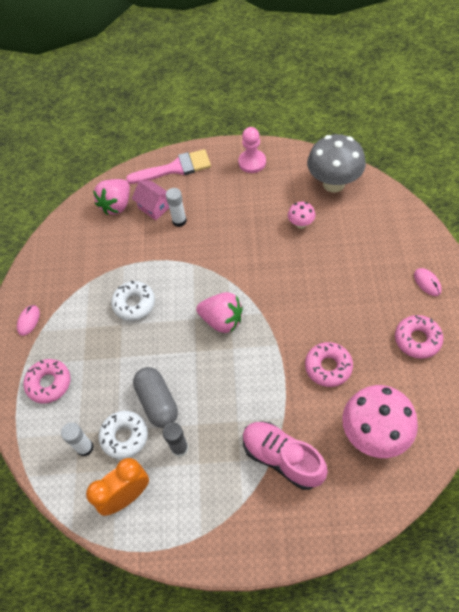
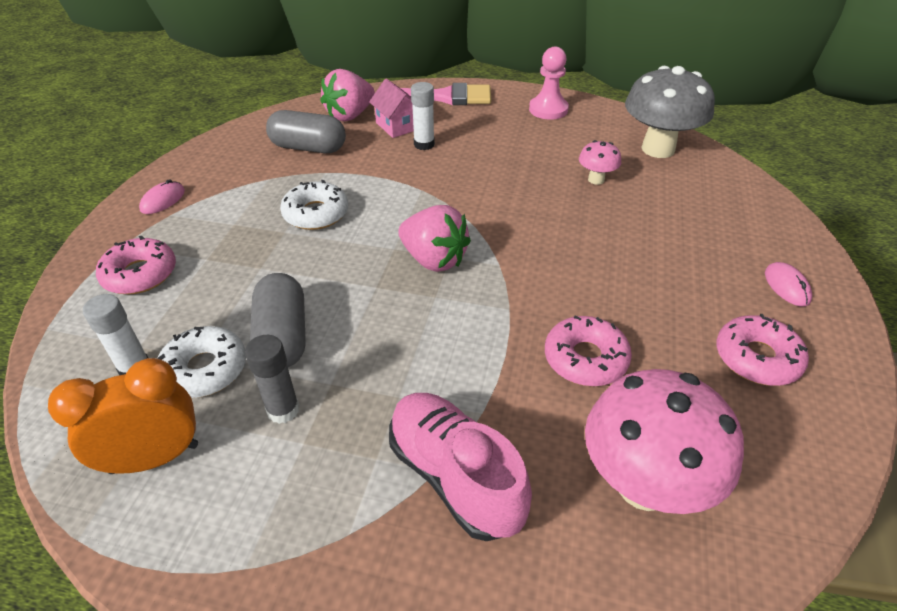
camera: 10 degrees right, 15 degrees down
none -> grey capsule [266,110,346,153]

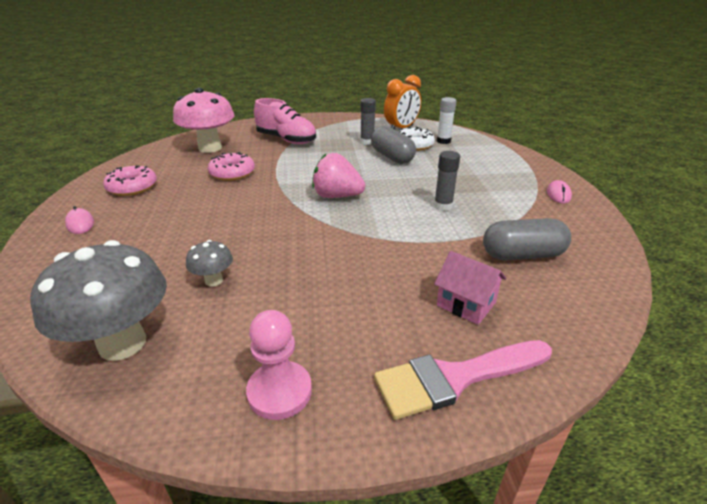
camera: 160 degrees right, 10 degrees down
pink donut [96,236,176,294] -> none
white donut [280,180,348,230] -> grey glue stick [434,151,460,211]
pink strawberry [320,69,375,122] -> none
white glue stick [411,82,435,150] -> none
pink mushroom [579,140,621,185] -> grey mushroom [186,240,233,287]

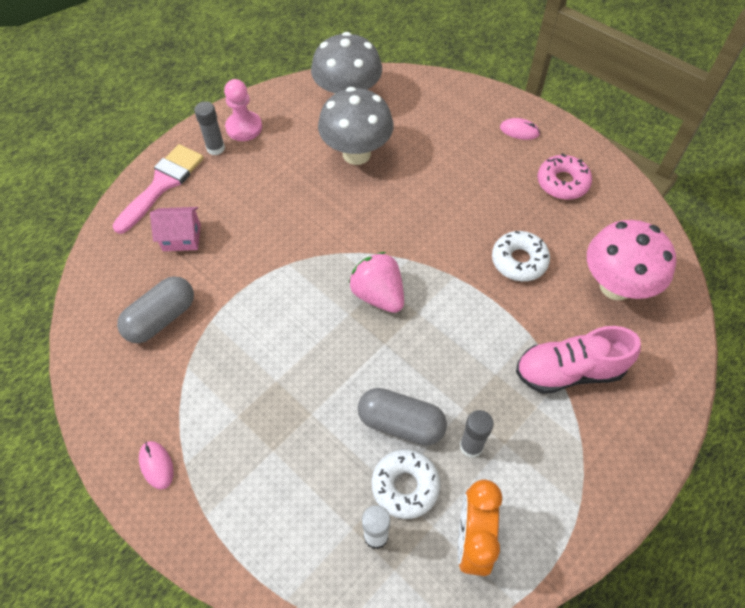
camera: 140 degrees right, 25 degrees up
grey mushroom [186,240,233,287] -> grey mushroom [318,87,393,165], size x2.12
pink donut [208,152,255,181] -> white donut [492,231,550,281]
pink strawberry [312,153,365,198] -> pink strawberry turned 105 degrees counterclockwise [349,252,404,313]
grey glue stick [434,151,460,211] -> grey glue stick moved to [194,101,225,155]

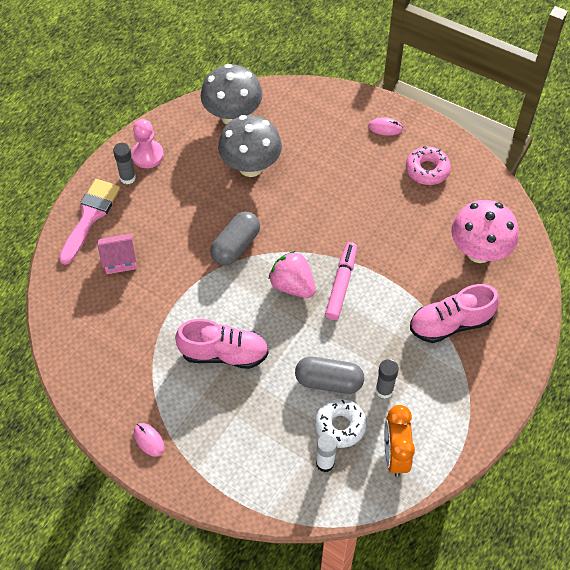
camera: 10 degrees left, 0 degrees up
grey capsule [117,276,194,343] -> grey capsule moved to [210,212,260,265]
white donut [492,231,550,281] -> none
none -> pink shoe [175,319,269,369]
none -> pink marker [325,242,357,320]

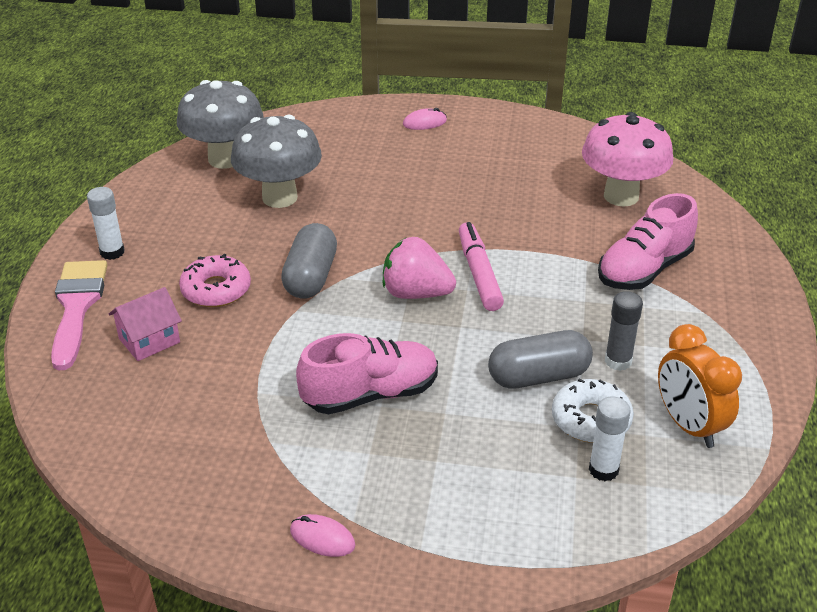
camera: 25 degrees left, 20 degrees down
grey glue stick [113,143,136,184] -> white glue stick [87,187,125,260]
pink pawn [131,119,164,168] -> none
pink donut [406,146,451,185] -> pink donut moved to [179,254,251,307]

